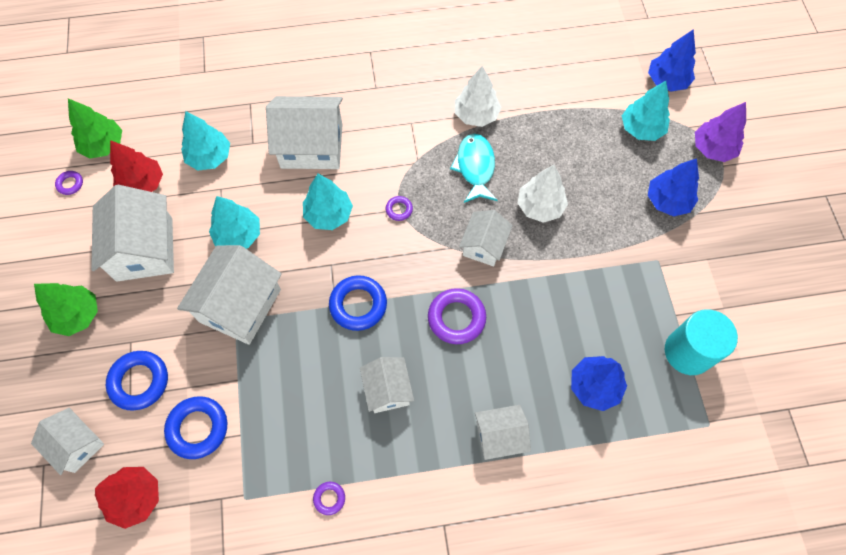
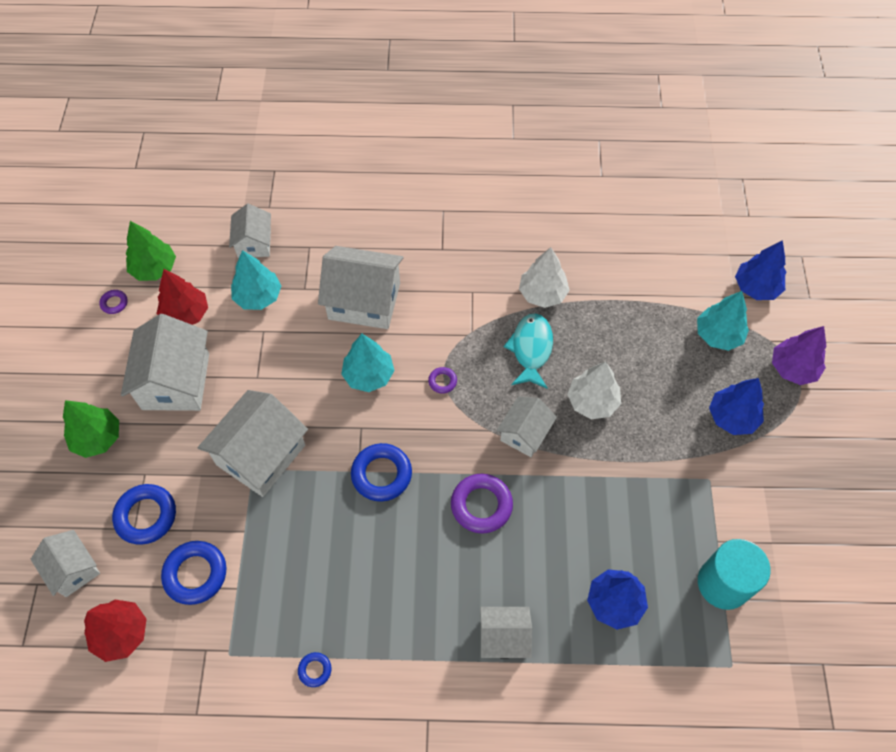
camera: 10 degrees right, 5 degrees down
turquoise tree [209,196,260,249] -> none
purple ring [313,482,345,515] -> blue ring [298,652,332,687]
white house [360,357,414,413] -> white house moved to [229,204,271,258]

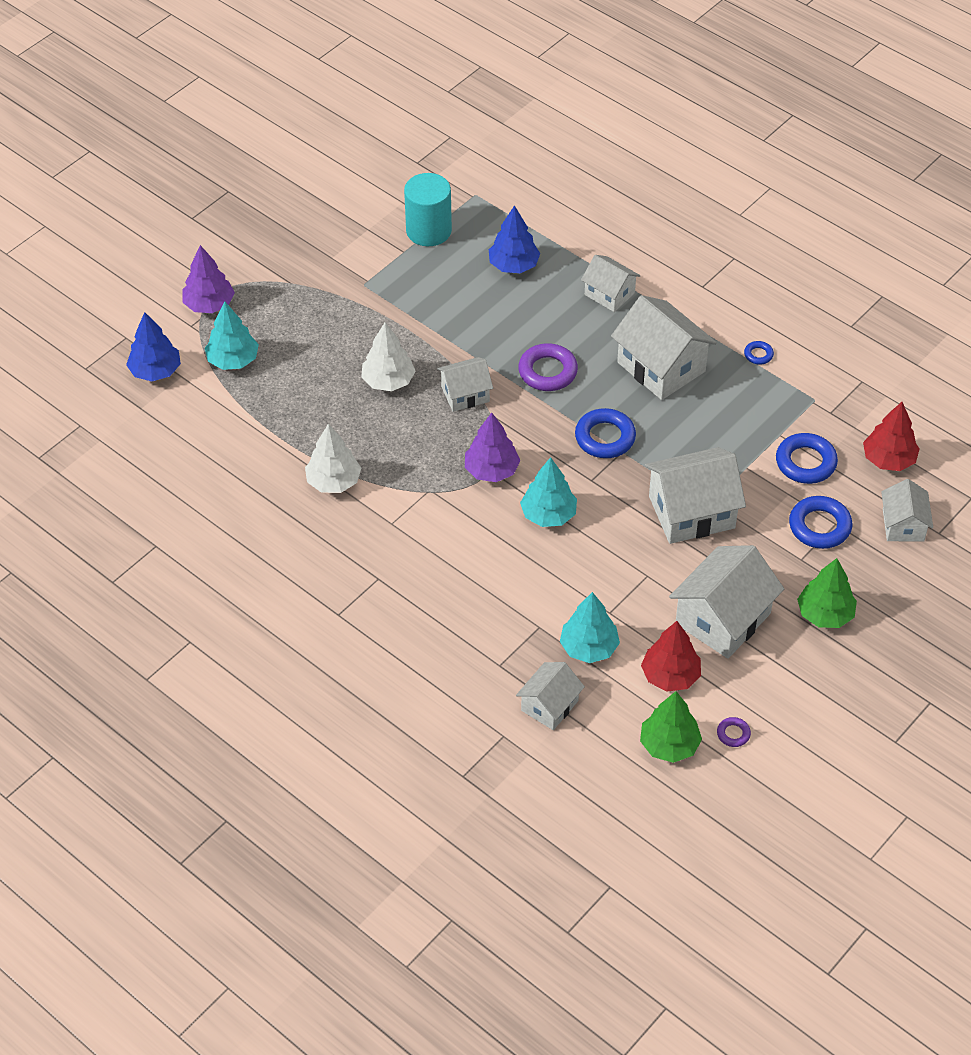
camera: 140 degrees left, 10 degrees down
white house [318,246,404,329] -> white house moved to [611,295,717,400]
purple ring [428,367,457,394] -> purple tree [465,412,520,482]
turquoise fish [504,313,553,389] -> none
blue tree [709,378,764,435] -> none

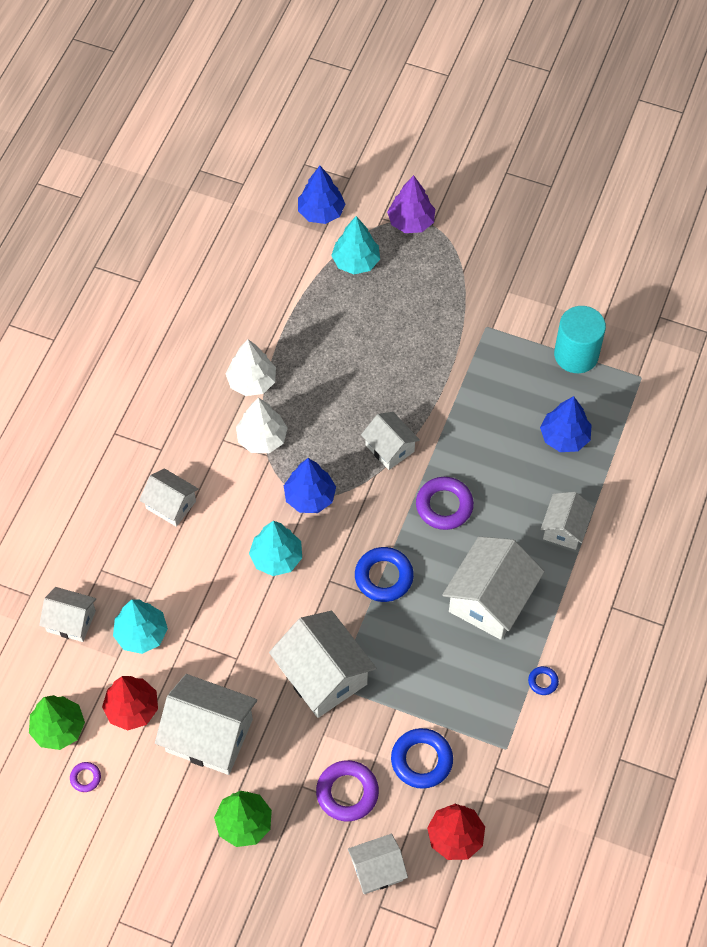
camera: 70 degrees right, 10 degrees up
white tree [361,322,415,391] -> white tree moved to [236,398,288,453]
purple tree [465,412,520,482] -> blue tree [284,458,336,513]
blue ring [789,496,852,549] -> purple ring [316,760,379,821]
none -> white house [139,468,198,527]

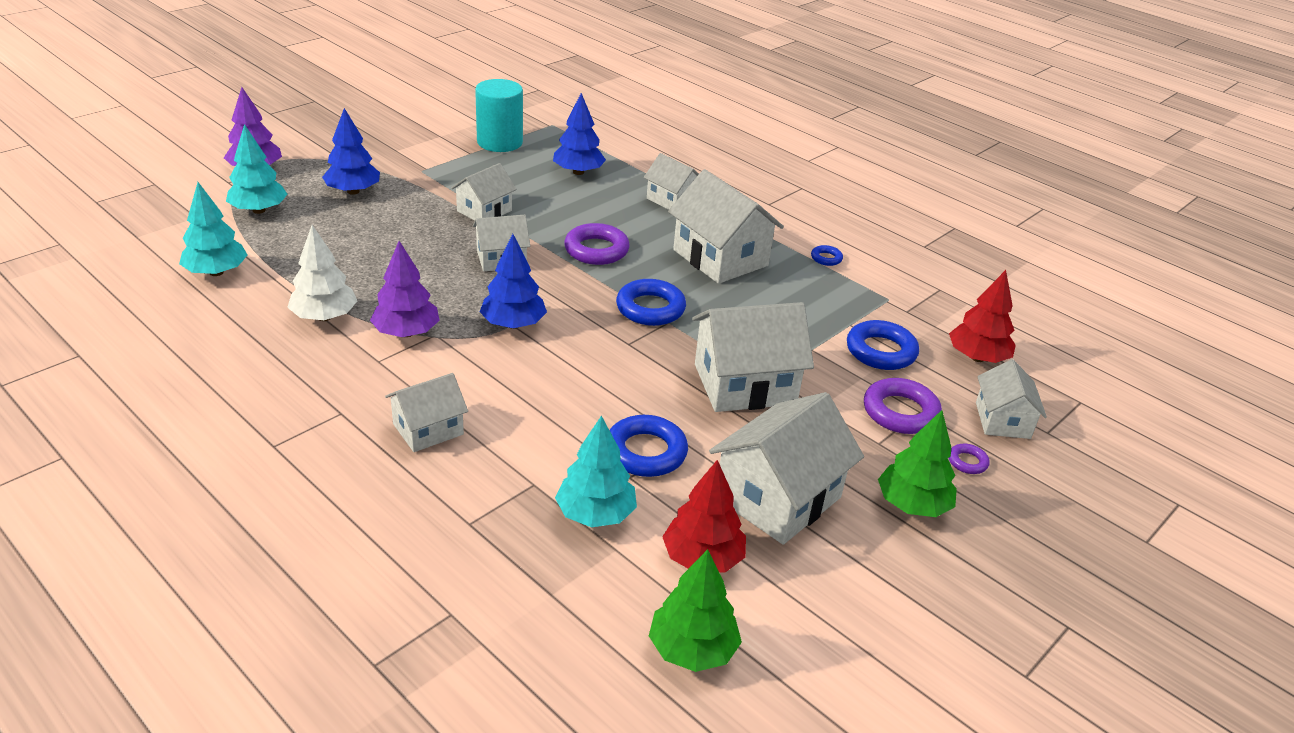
camera: 70 degrees left, 25 degrees down
white house [39,587,96,642] -> white house moved to [451,163,517,221]
purple ring [70,762,101,792] -> purple ring moved to [949,444,990,474]
white tree [236,398,288,453] -> purple tree [370,241,440,337]
turquoise tree [249,521,302,576] -> turquoise tree moved to [179,182,247,276]
blue tree [298,166,345,224] -> blue tree moved to [322,108,380,195]
none -> blue ring [610,415,688,477]

